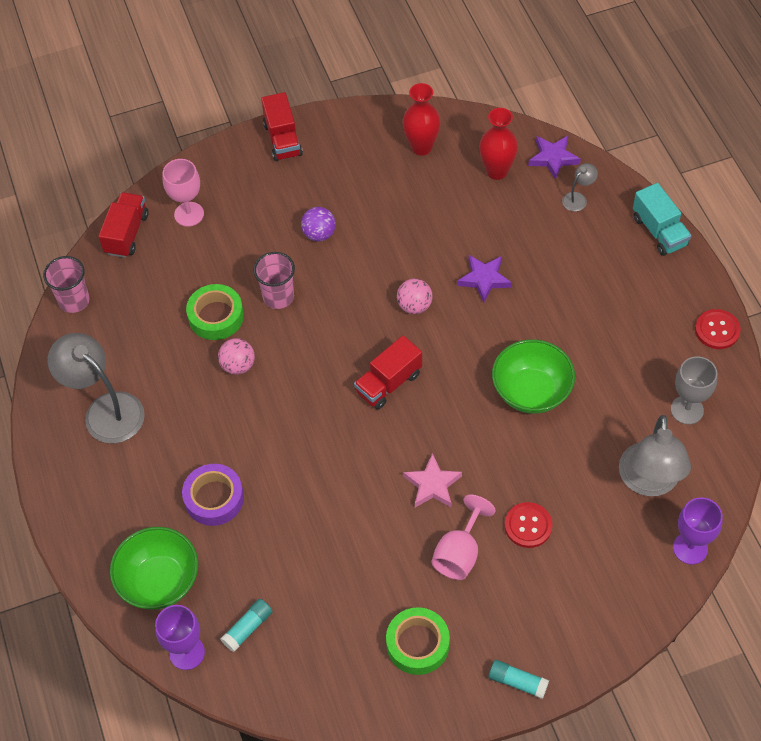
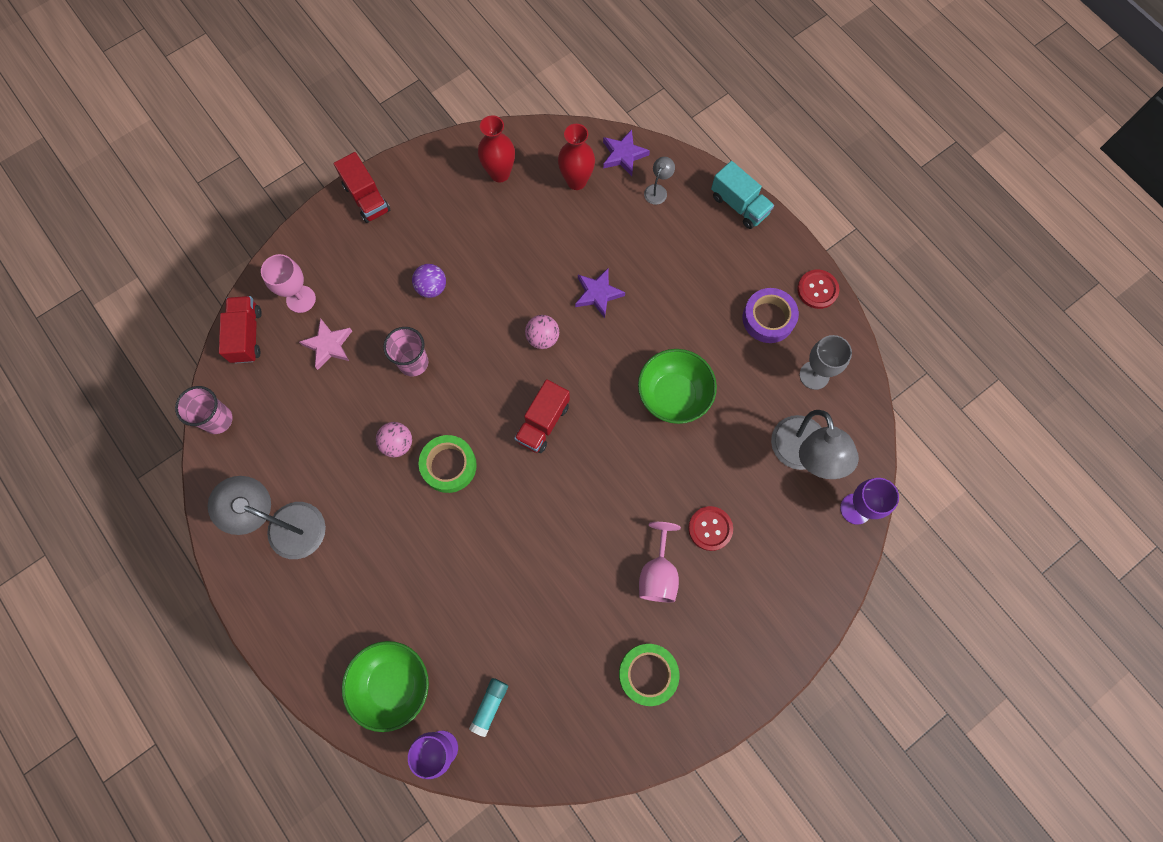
camera: 20 degrees left, 15 degrees up
purple tape [182,464,244,526] -> purple tape moved to [742,288,799,343]
green tape [186,284,244,340] -> green tape moved to [419,435,477,493]
pink star [403,453,462,507] -> pink star moved to [299,318,352,370]
turquoise glue stick [489,660,549,699] -> none

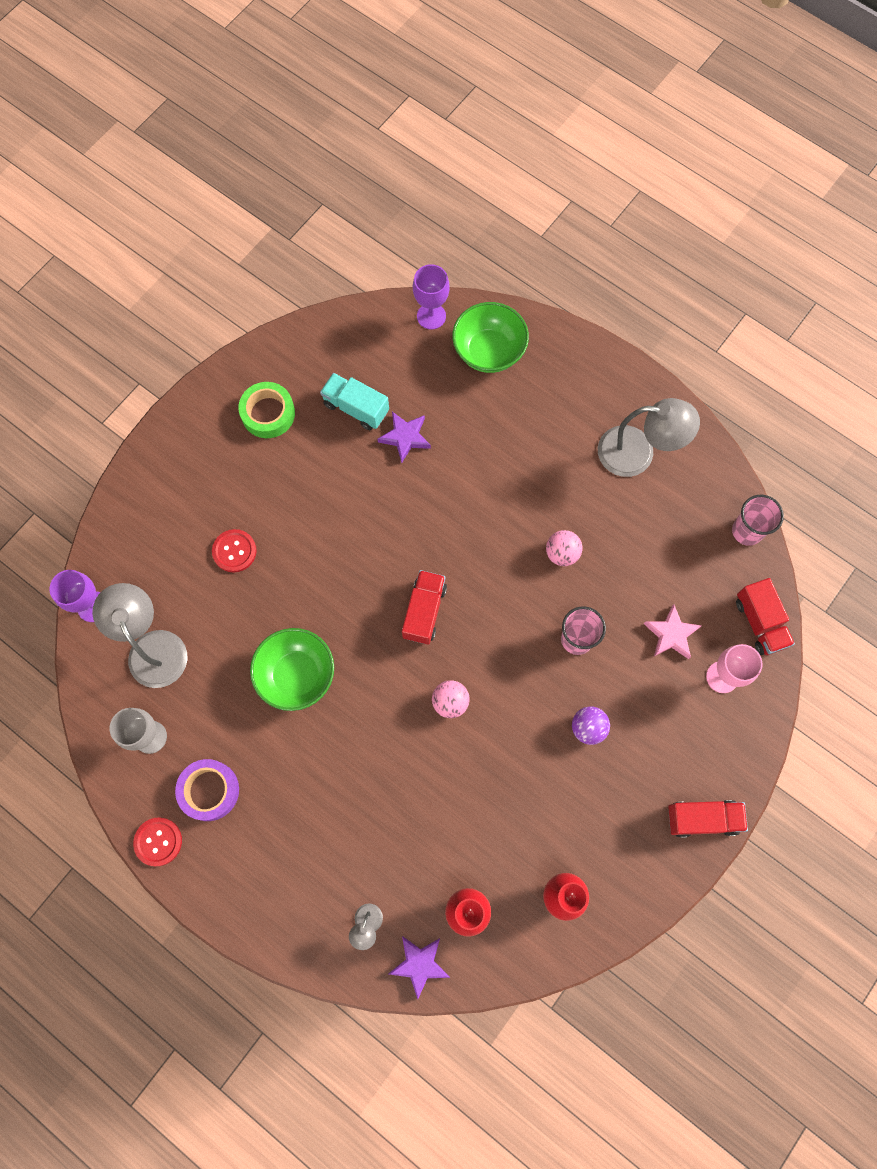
camera: 165 degrees right, 0 degrees up
red truck [334,152,390,223] -> red truck turned 135 degrees clockwise [668,800,748,838]
green tape [419,435,477,493] -> none
turquoise glue stick [469,678,508,737] -> none
purple star [575,268,625,318] -> purple star moved to [378,412,431,463]
pink goblet [639,522,681,602] -> none
turquoise truck [711,161,774,229] -> turquoise truck moved to [320,373,389,430]

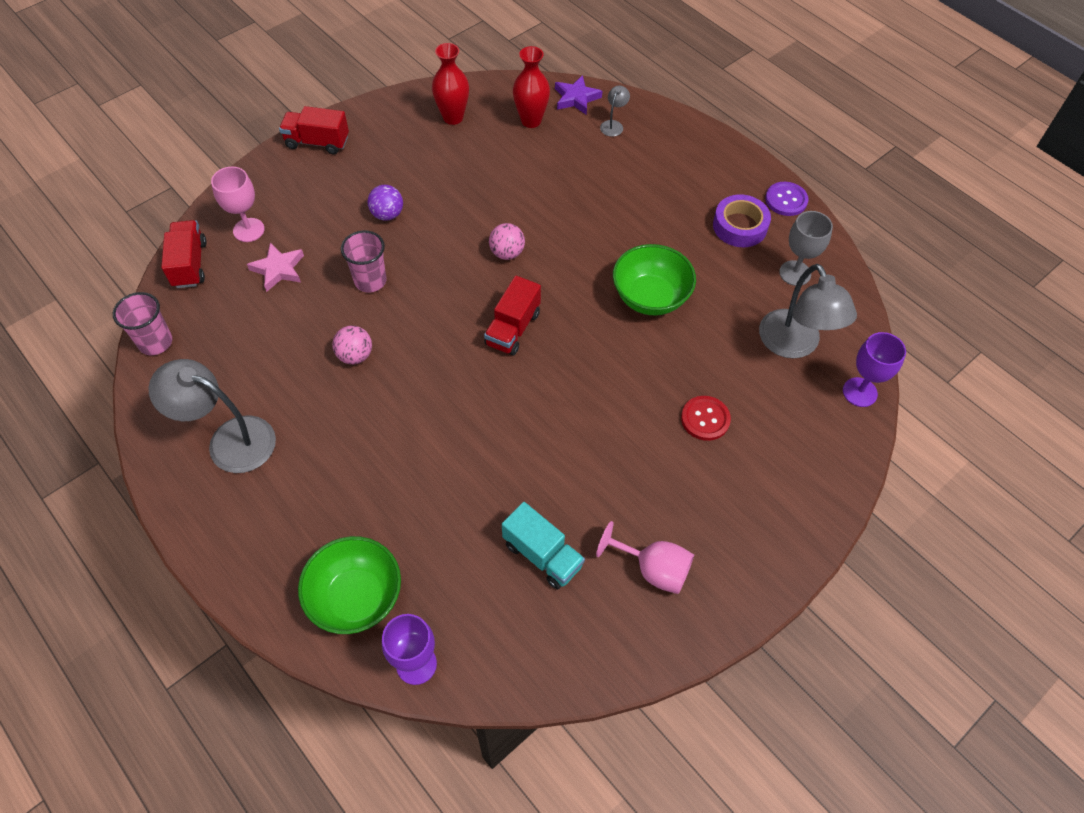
camera: 170 degrees left, 15 degrees down
red button [133,818,182,866] -> purple button [765,182,808,216]
green tape [239,382,295,438] -> pink goblet [596,521,694,594]
purple star [378,412,431,463] -> none

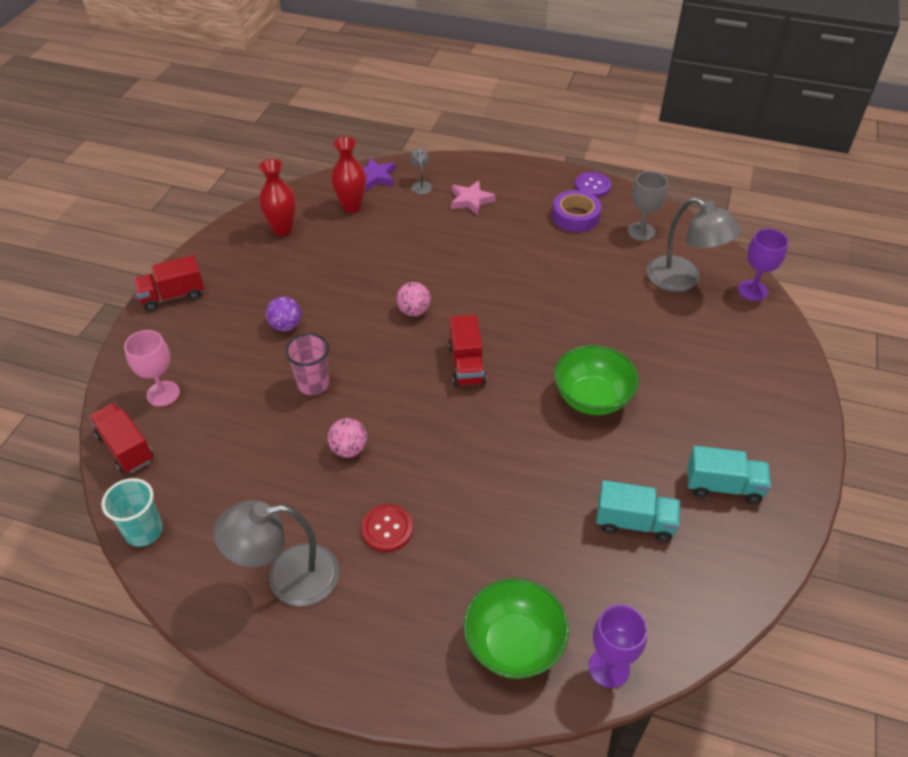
camera: 30 degrees left, 10 degrees down
pink cup [113,292,172,355] -> turquoise cup [101,478,163,547]
pink star [247,242,304,292] -> pink star moved to [451,181,496,215]
pink goblet [596,521,694,594] -> turquoise truck [687,446,771,504]
green bowl [613,244,696,315] -> green bowl moved to [554,345,639,415]
red button [681,396,731,441] -> red button moved to [361,504,413,552]

